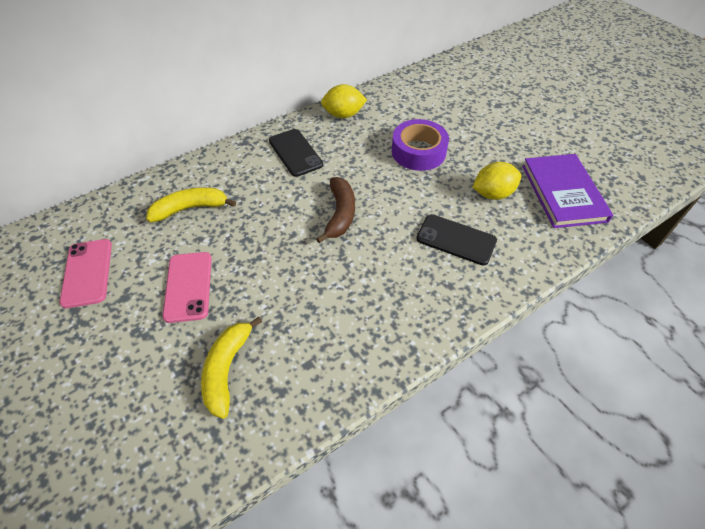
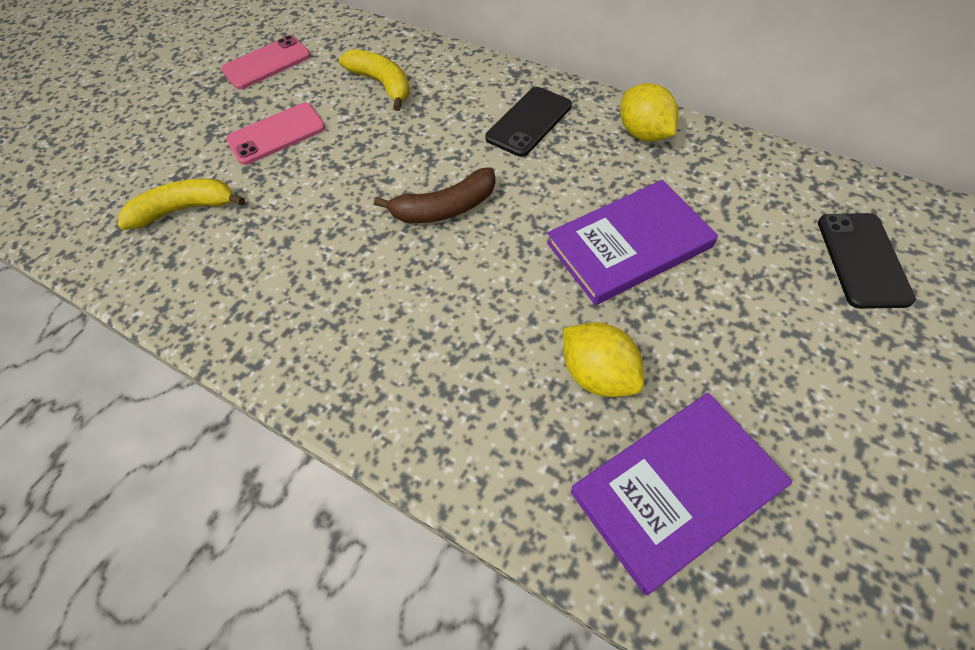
camera: 70 degrees right, 5 degrees up
purple tape [392,119,449,171] -> purple book [547,180,718,305]
black phone [416,214,497,265] -> black phone moved to [818,213,916,309]

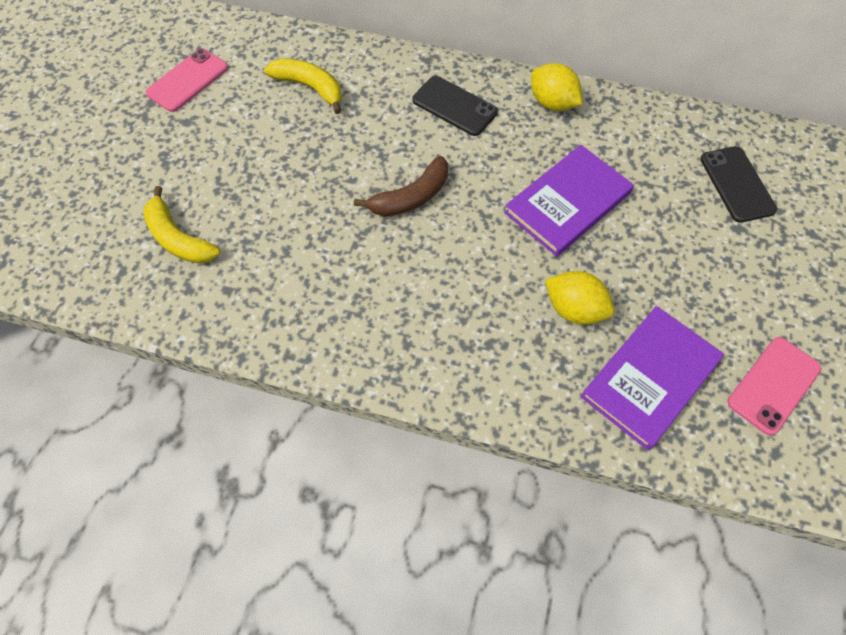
camera: 20 degrees left, 5 degrees up
yellow banana [118,178,245,230] -> yellow banana turned 105 degrees counterclockwise [143,186,220,264]
pink phone [226,103,325,165] -> pink phone moved to [727,337,822,436]
black phone [485,87,572,157] -> black phone turned 75 degrees counterclockwise [412,76,498,136]

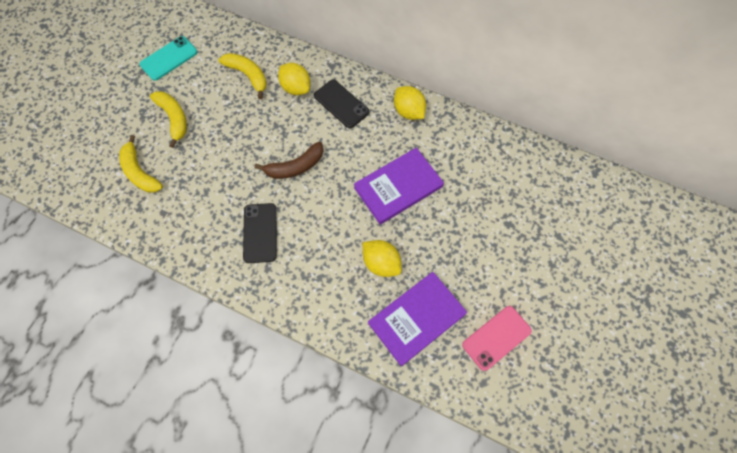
camera: 10 degrees right, 5 degrees up
pink phone [146,49,228,112] -> turquoise phone [139,36,197,81]
black phone [700,146,777,223] -> black phone moved to [243,203,277,263]
none -> yellow banana [150,91,187,148]
none -> yellow lemon [278,63,311,95]

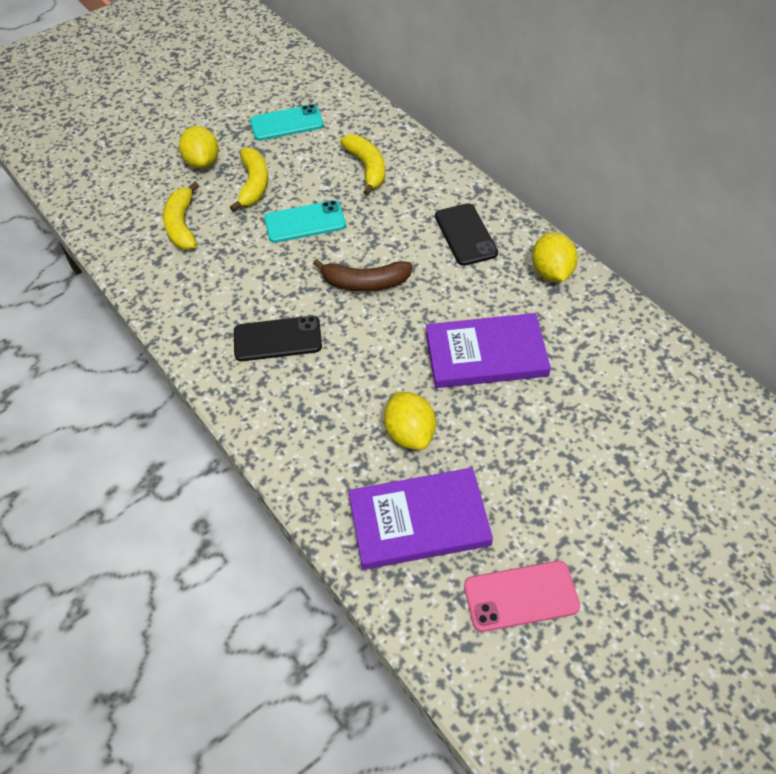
camera: 30 degrees right, 15 degrees down
black phone [243,203,277,263] -> black phone turned 60 degrees clockwise [234,316,322,361]
yellow lemon [278,63,311,95] -> yellow lemon moved to [179,126,219,169]
none -> turquoise phone [264,200,346,243]

